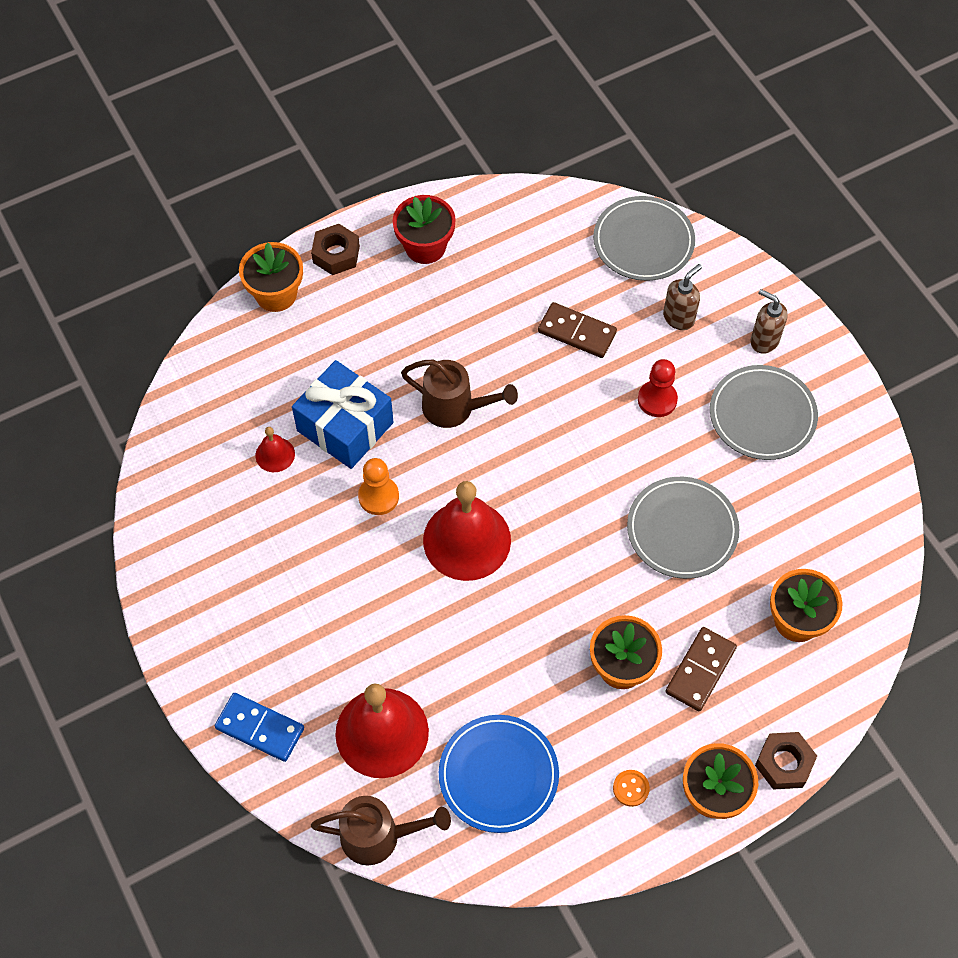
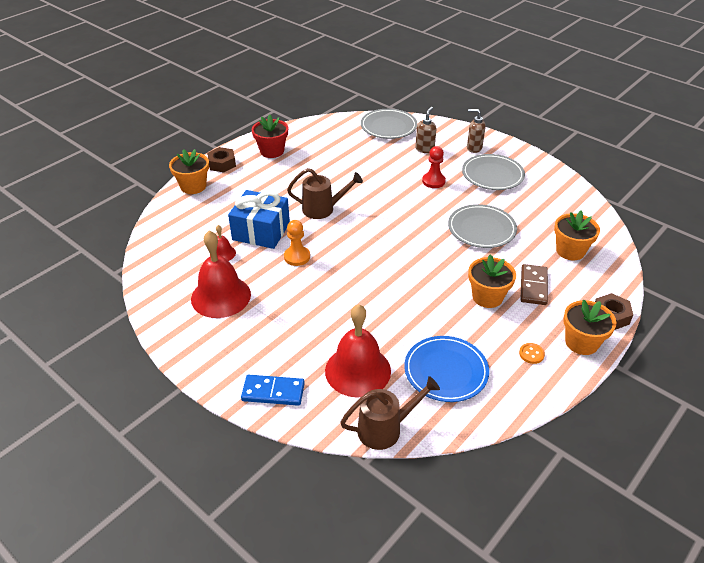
camera: 20 degrees left, 20 degrees down
red bell [423,481,511,581] -> red bell moved to [191,231,251,318]
brown domino [538,302,617,358] -> none

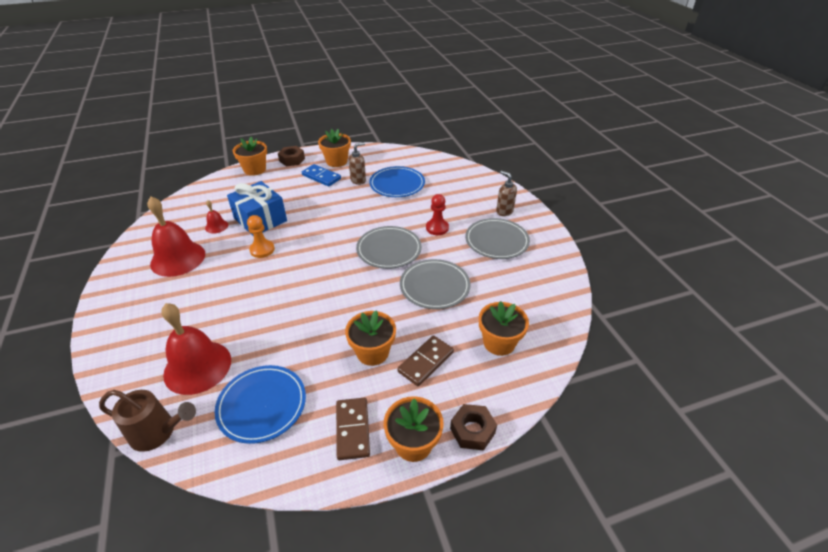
camera: 30 degrees right, 0 degrees up
blue domino [241,375,305,406] -> blue domino moved to [302,164,341,187]
red flower pot [252,115,288,158] -> orange flower pot [318,129,351,167]
brown watering can [287,168,363,219] -> none
grey plate [361,109,417,139] -> grey plate moved to [356,226,422,269]
brown soap dispenser [415,107,437,153] -> brown soap dispenser moved to [348,142,366,185]
orange button [519,343,545,364] -> brown domino [336,398,370,460]
none -> blue plate [369,166,425,197]

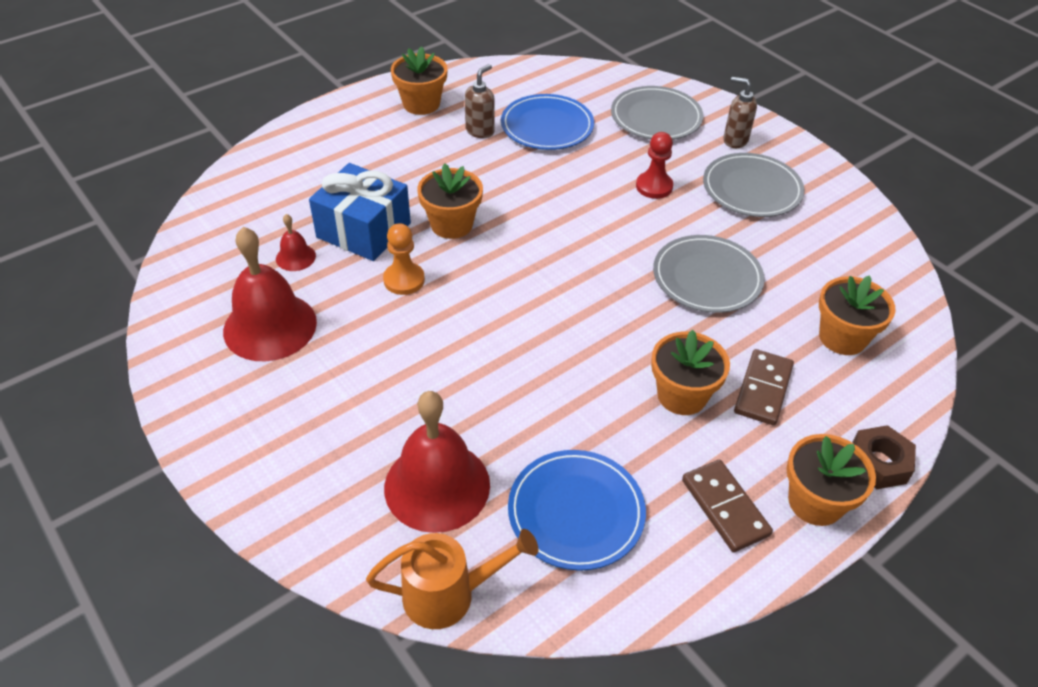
camera: 20 degrees left, 5 degrees up
brown watering can [99,390,196,452] -> orange watering can [366,529,538,629]
orange flower pot [233,137,267,176] -> orange flower pot moved to [417,163,483,239]
brown nut [278,146,305,166] -> none
blue domino [302,164,341,187] -> none
grey plate [356,226,422,269] -> grey plate moved to [611,86,703,140]

